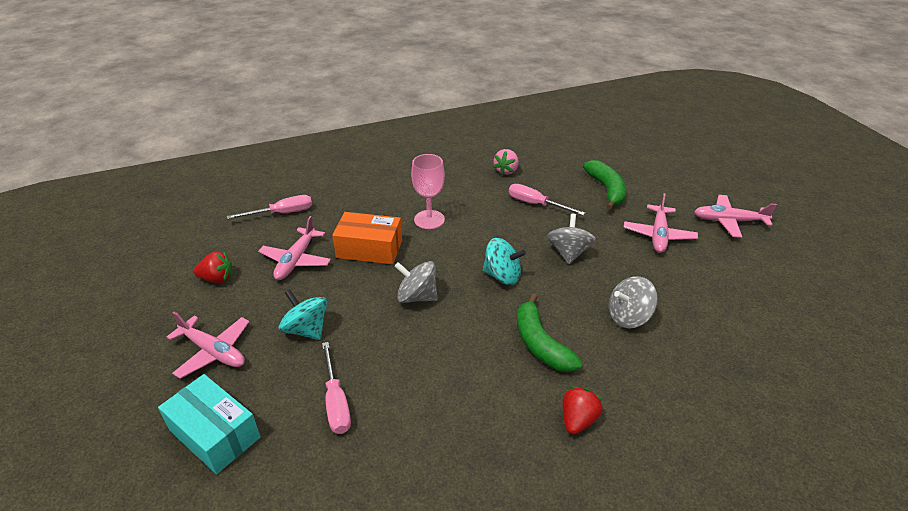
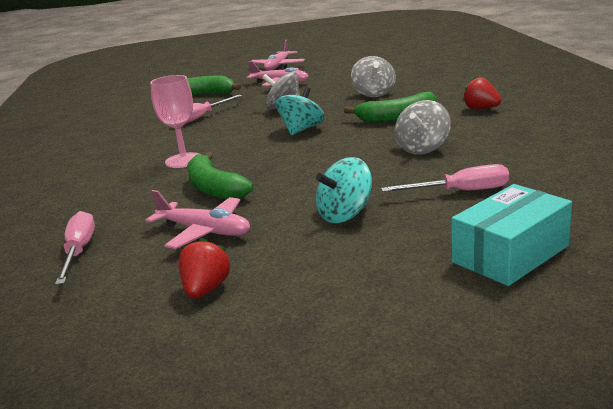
camera: 75 degrees left, 15 degrees down
pink plane [167,312,250,379] -> none
orange box [332,212,402,264] -> green banana [187,152,253,199]
grey spinning top [394,261,438,303] -> grey spinning top moved to [394,100,451,154]
pink strawberry [493,149,519,176] -> none

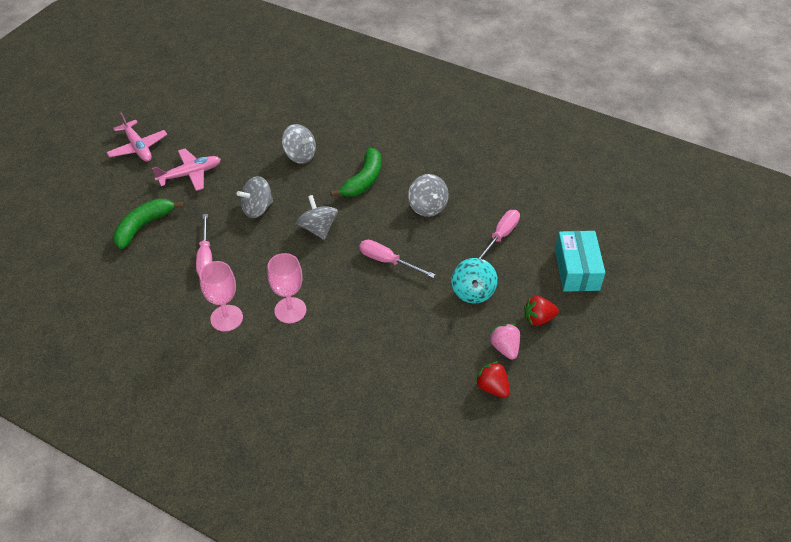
camera: 55 degrees left, 25 degrees up
pink screwdriver [55,211,95,285] -> pink screwdriver moved to [359,240,436,278]
pink plane [146,190,250,249] -> none
green banana [187,152,253,199] -> none
turquoise spinning top [276,87,325,135] -> grey spinning top [296,195,338,240]
red strawberry [462,77,501,109] -> red strawberry moved to [524,296,559,326]
none -> pink goblet [199,261,243,332]
none -> pink strawberry [489,324,520,360]

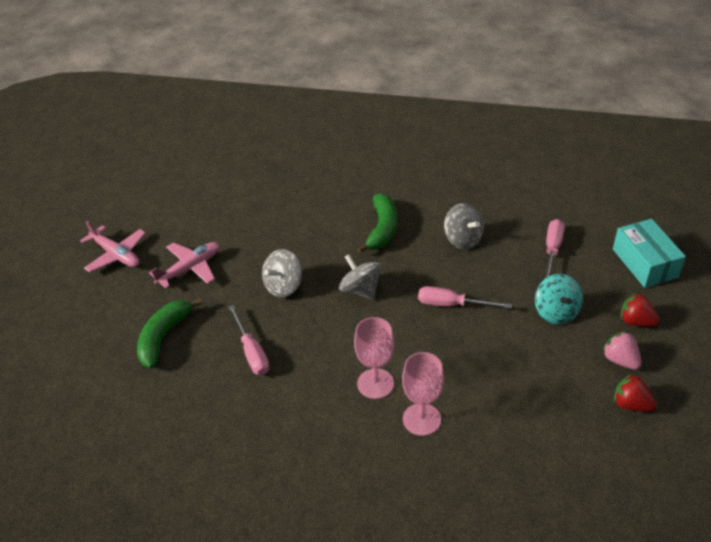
camera: 15 degrees left, 5 degrees down
pink goblet [199,261,243,332] -> pink goblet moved to [402,352,444,436]
grey spinning top [282,124,316,164] -> none
red strawberry [524,296,559,326] -> red strawberry turned 60 degrees clockwise [620,293,660,327]

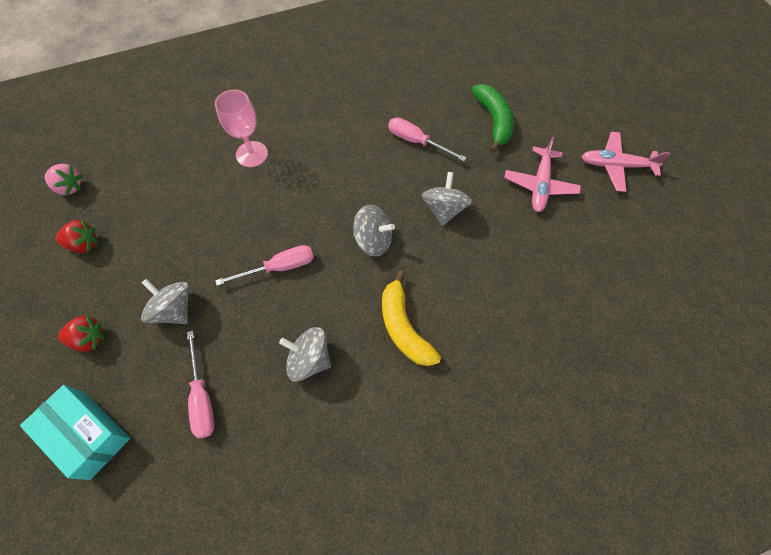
camera: 145 degrees right, 20 degrees up
pink goblet [354,317,394,399] -> none
green banana [357,194,398,253] -> yellow banana [382,270,441,366]
turquoise spinning top [535,274,583,324] -> grey spinning top [141,279,189,324]
pink strawberry [602,331,641,370] -> pink strawberry moved to [45,164,83,196]

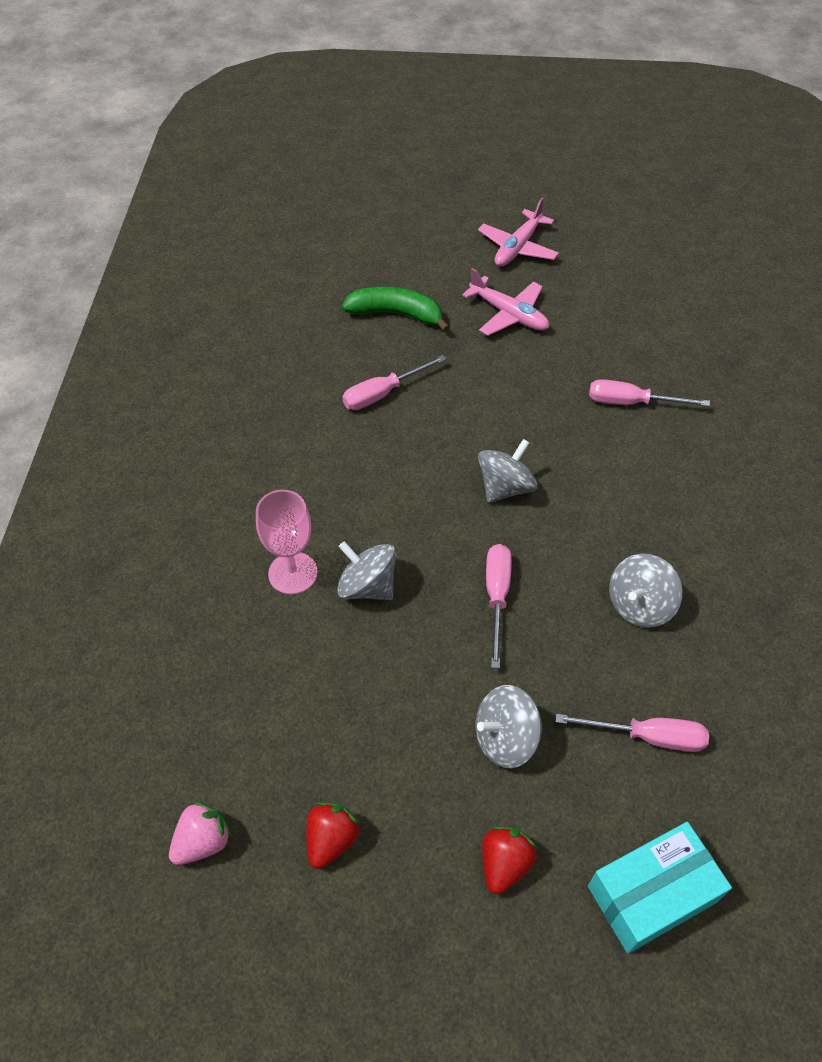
camera: 65 degrees left, 10 degrees down
yellow banana [382,270,441,366] -> none
grey spinning top [422,172,472,226] -> grey spinning top moved to [337,541,396,600]
none -> pink screwdriver [589,379,710,406]

